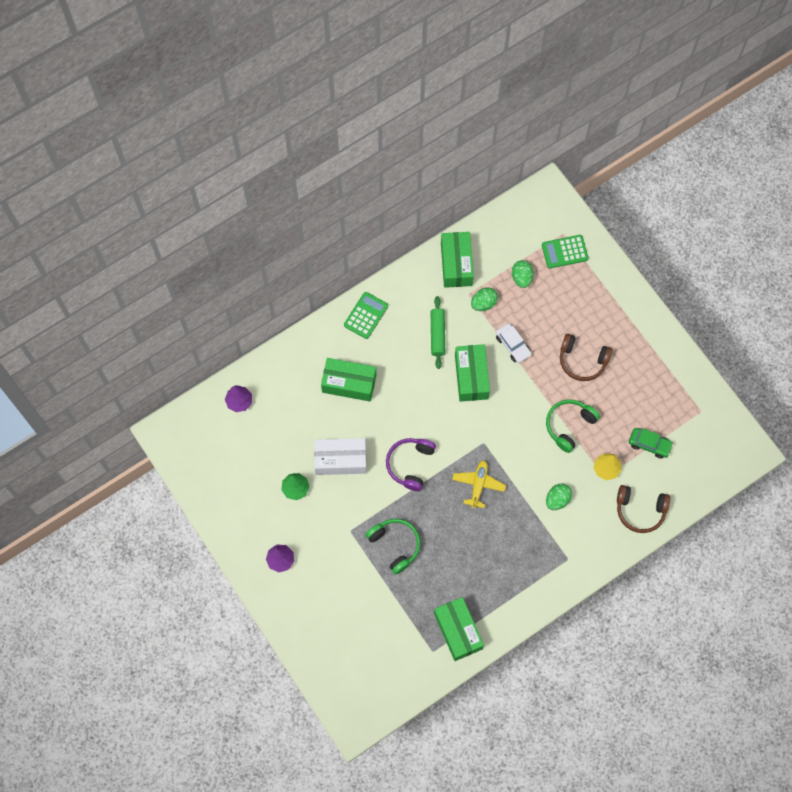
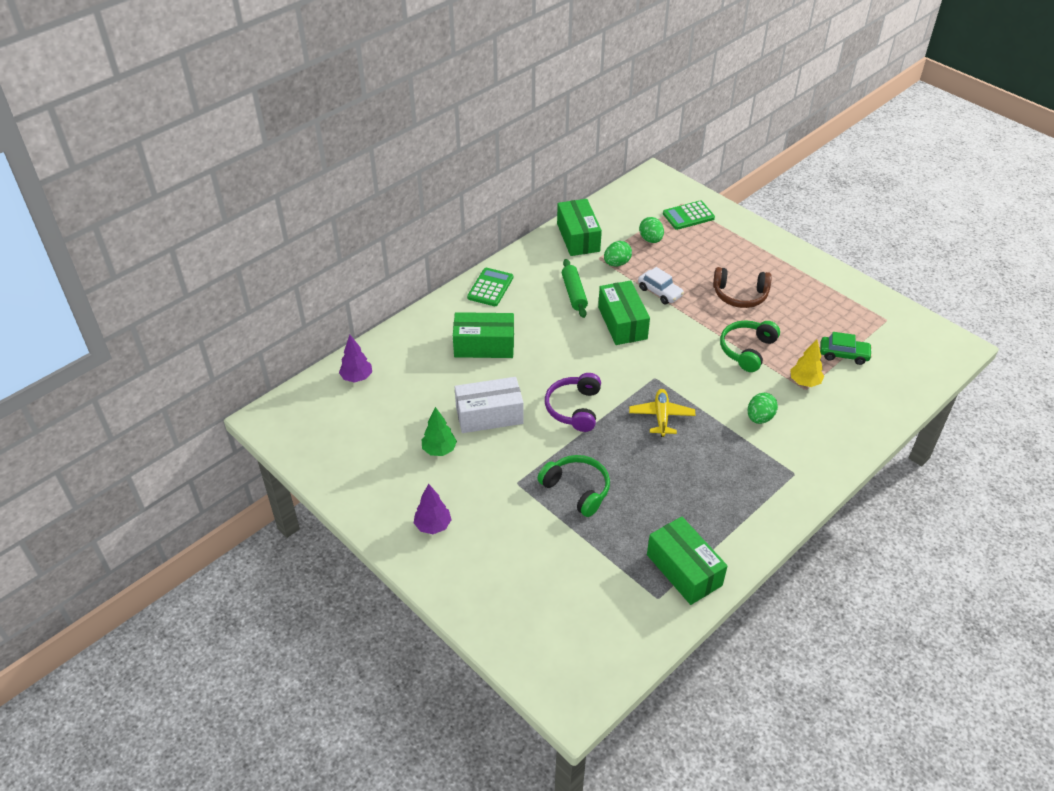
camera: 10 degrees left, 25 degrees down
brown headphones [617,485,670,533] -> none

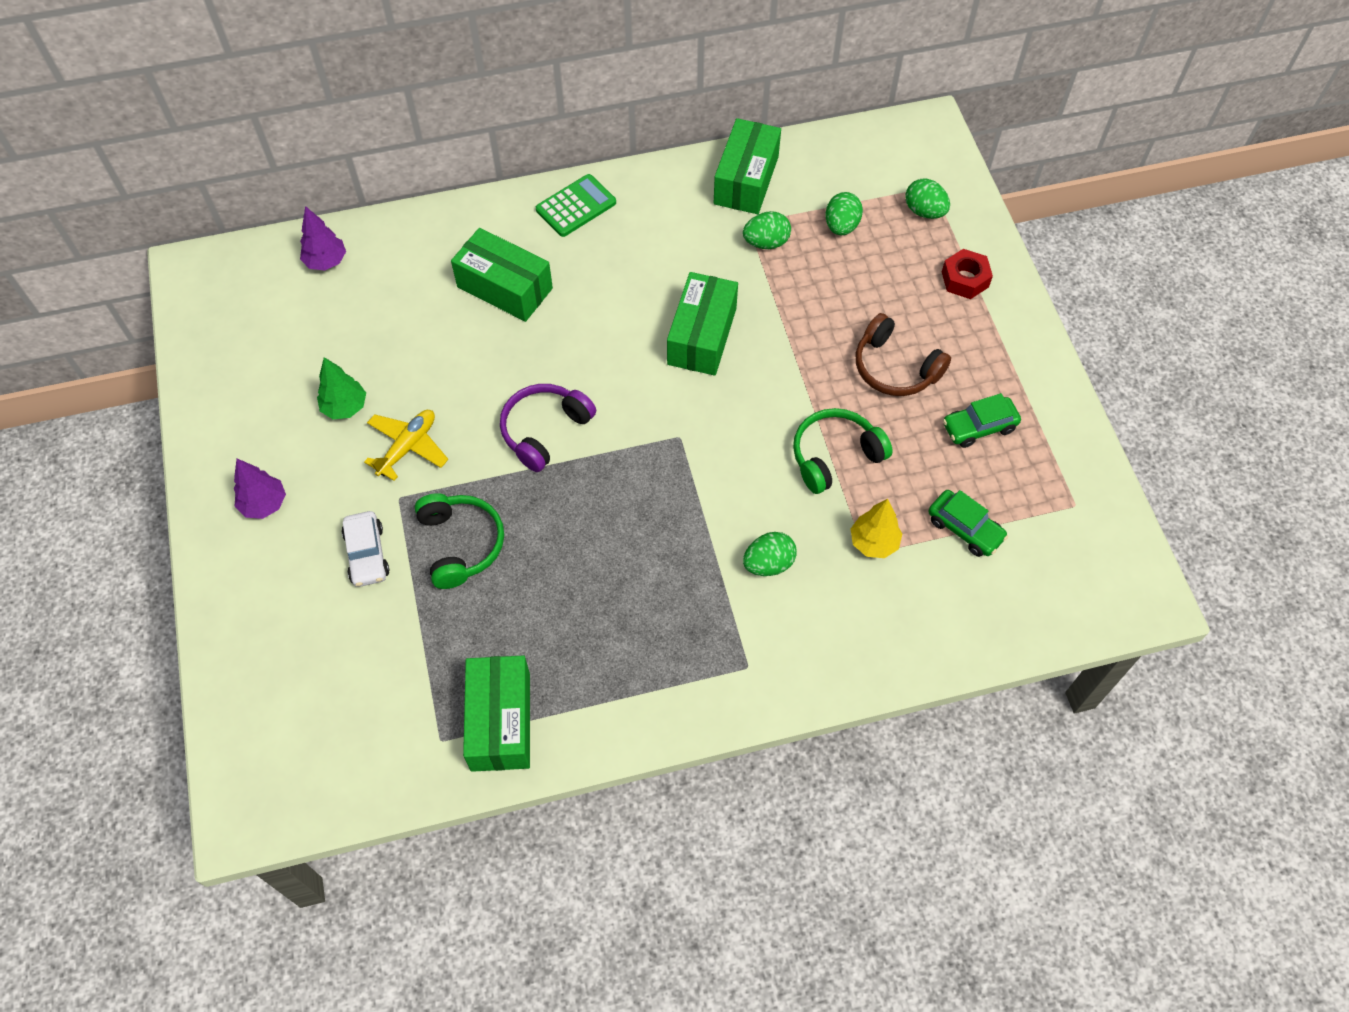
camera: 30 degrees right, 15 degrees up
white box [455,377,524,433] -> none
green rolling pin [562,259,588,318] -> none
yellow plane [629,389,695,437] -> yellow plane moved to [364,410,448,481]
white car [638,267,684,304] -> white car moved to [342,511,389,587]
green calculator [663,201,715,230] -> green egg [905,179,950,219]
none -> red nut [942,249,993,299]
none -> green car [943,393,1021,448]

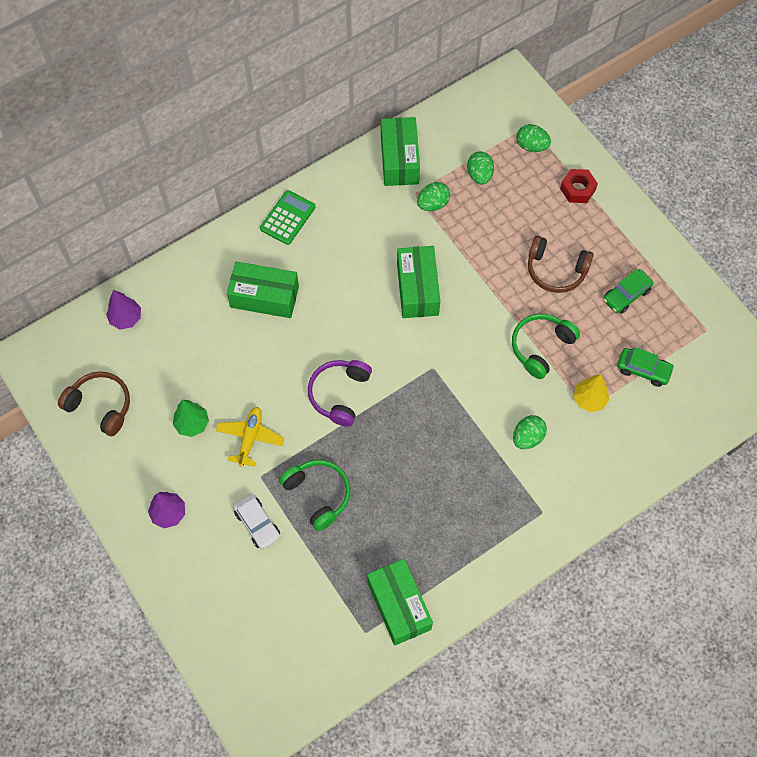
camera: 20 degrees left, 5 degrees up
none -> brown headphones [58,371,130,436]

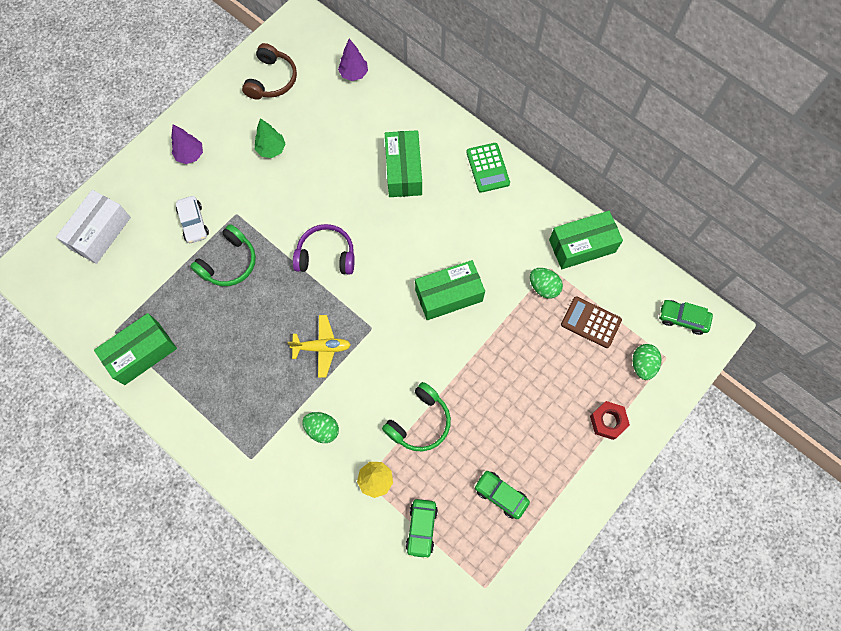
camera: 75 degrees right, 5 degrees up
yellow plane [216,407,284,467] -> yellow plane moved to [287,315,351,378]
white car [233,494,280,550] -> white car turned 60 degrees counterclockwise [176,196,209,243]
green calculator [260,190,315,245] -> green calculator turned 60 degrees clockwise [466,143,510,193]
green egg [467,151,494,184] -> brown calculator [561,296,622,348]
green headphones [512,314,580,379] -> green headphones turned 105 degrees clockwise [382,382,451,452]
brown headphones [528,236,594,293] -> none
none -> white box [56,190,131,264]
none -> green car [659,300,713,335]

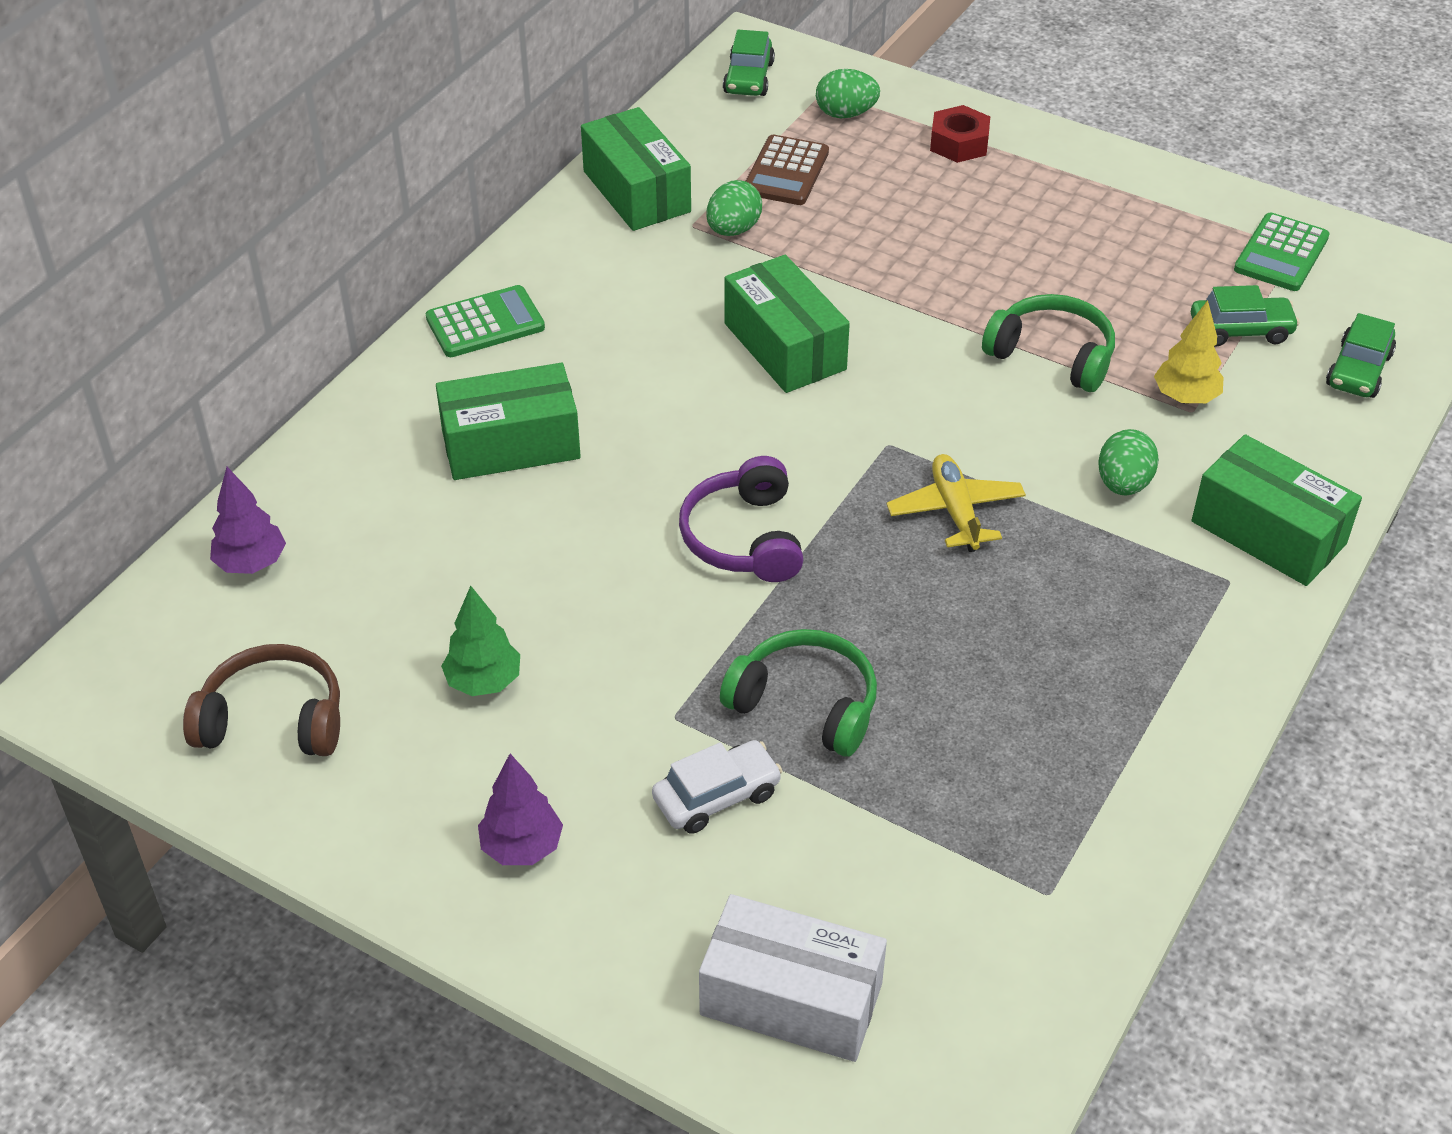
camera: 100 degrees left, 25 degrees down
green box [94,313,177,385] -> green box moved to [1192,434,1362,586]
green car [474,471,530,519] -> green car moved to [1326,313,1396,398]
none -> green calculator [1234,213,1330,291]

